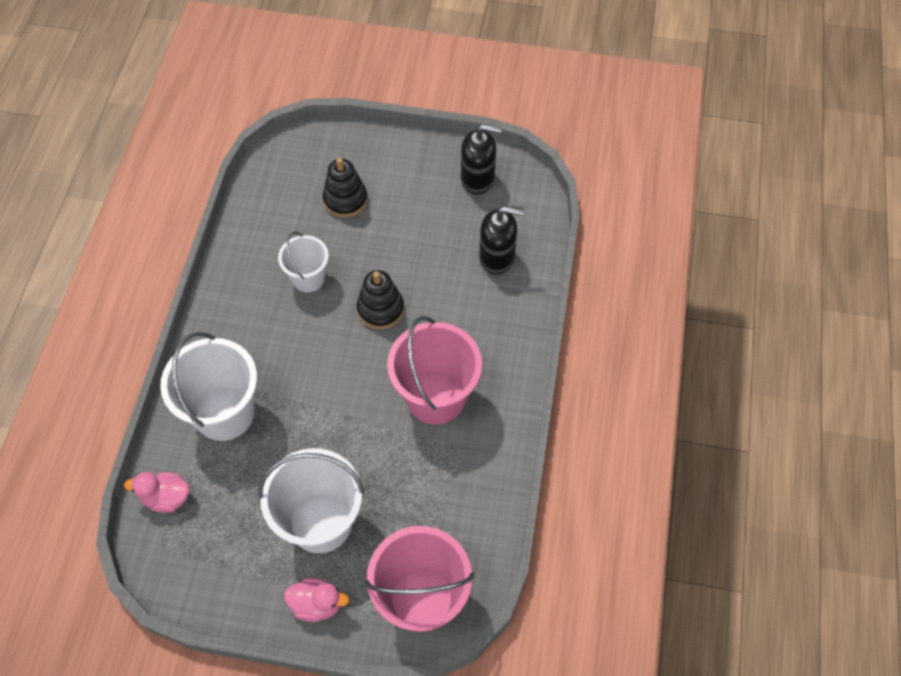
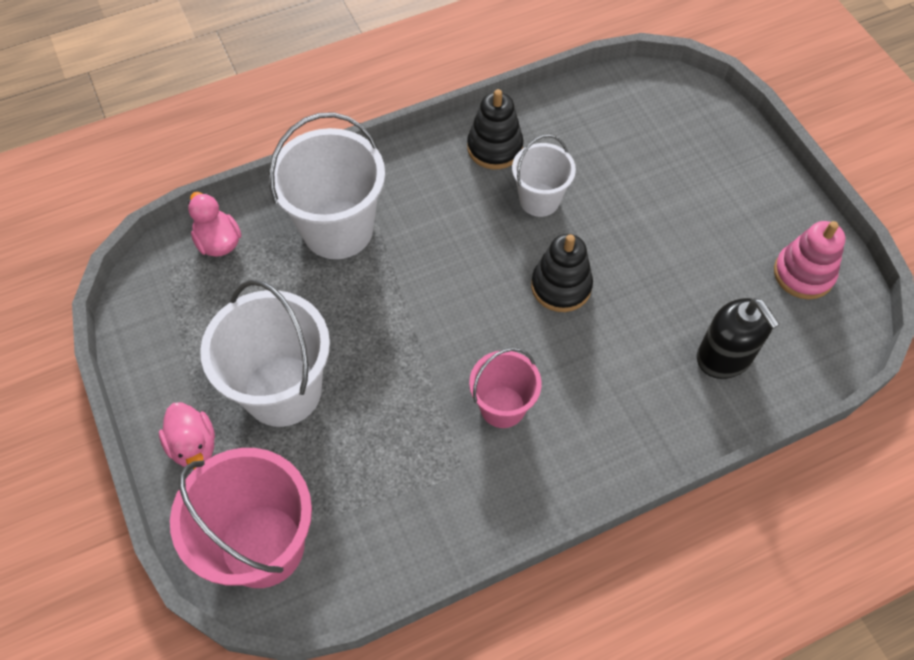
camera: 55 degrees right, 0 degrees up
black stacking toy [323,158,368,218] -> black stacking toy moved to [467,89,524,169]
pink bucket [387,316,482,425] -> pink bucket [469,348,542,428], size x0.58
black soap dispenser [461,124,502,195] -> pink stacking toy [774,221,845,299]

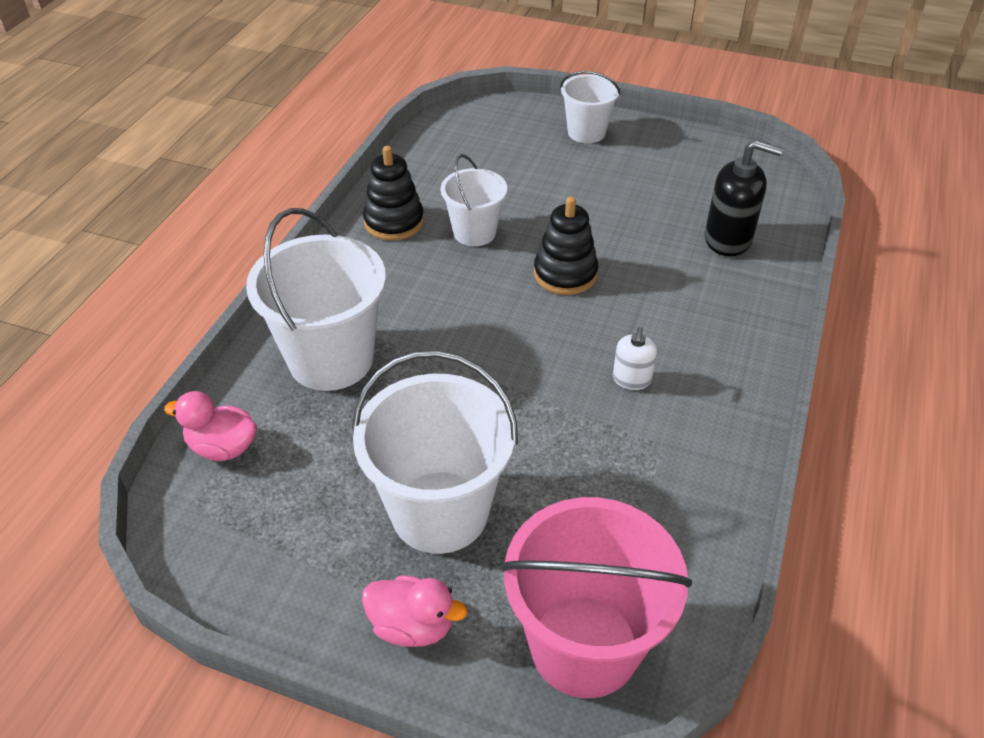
camera: 45 degrees left, 15 degrees down
pink bucket [469,348,542,428] -> white soap dispenser [613,327,657,390]
pink stacking toy [774,221,845,299] -> none
none -> white bucket [560,71,621,143]

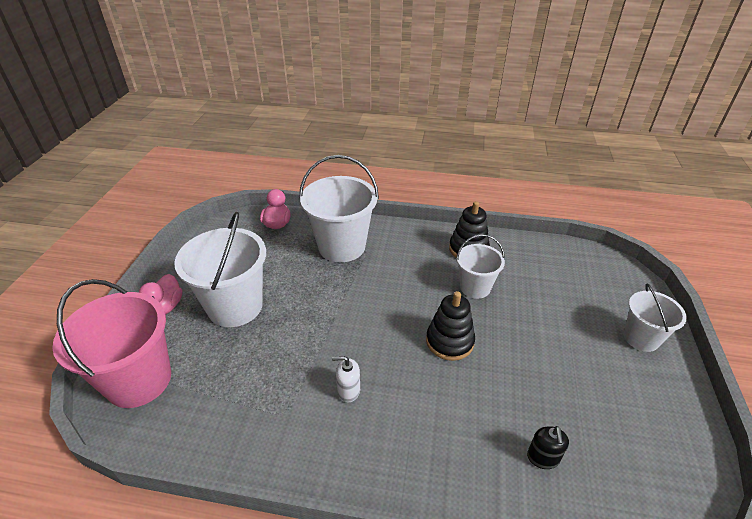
camera: 80 degrees right, 5 degrees down
black soap dispenser [705,140,783,256] -> black soap dispenser [527,426,569,469], size x0.56

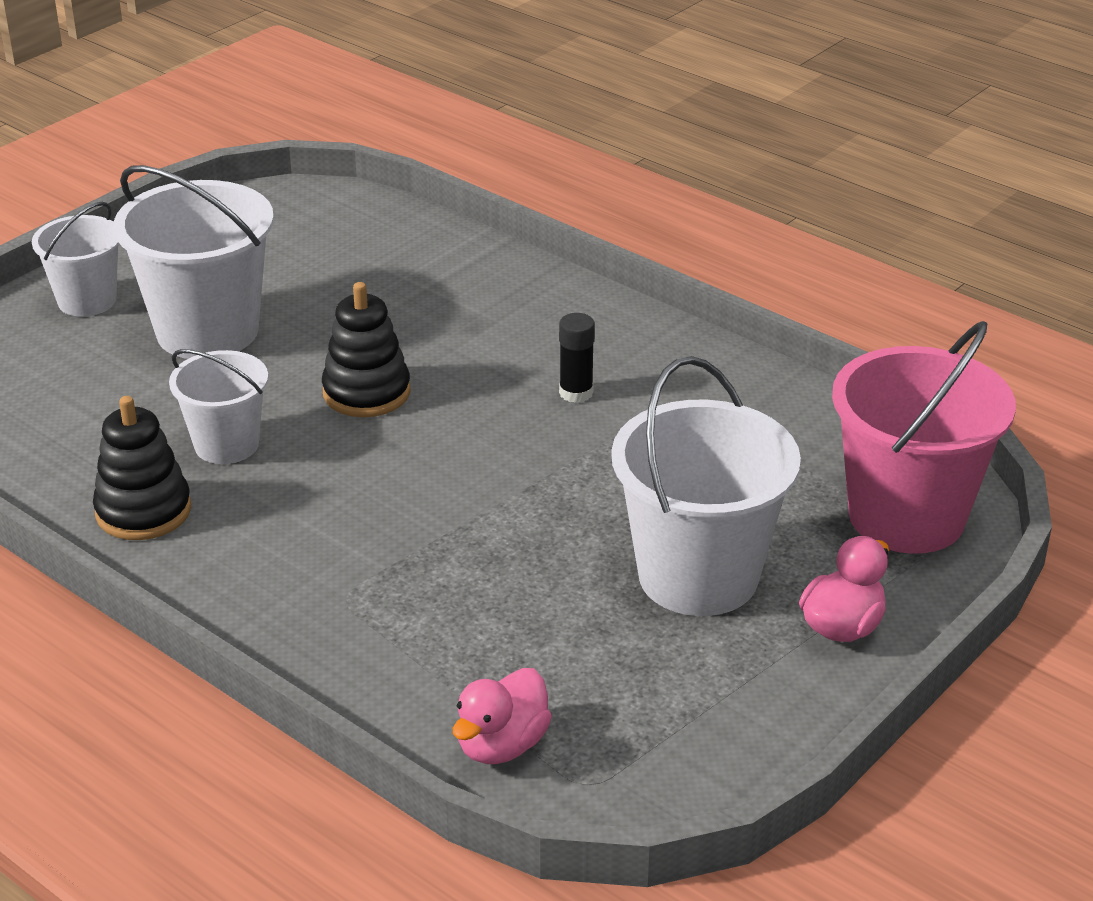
camera: 150 degrees left, 5 degrees down
white bucket [299,155,379,262] -> white bucket moved to [113,165,274,359]
white soap dispenser [332,356,360,402] -> black glue stick [559,313,595,403]
black soap dispenser [527,426,569,469] -> none

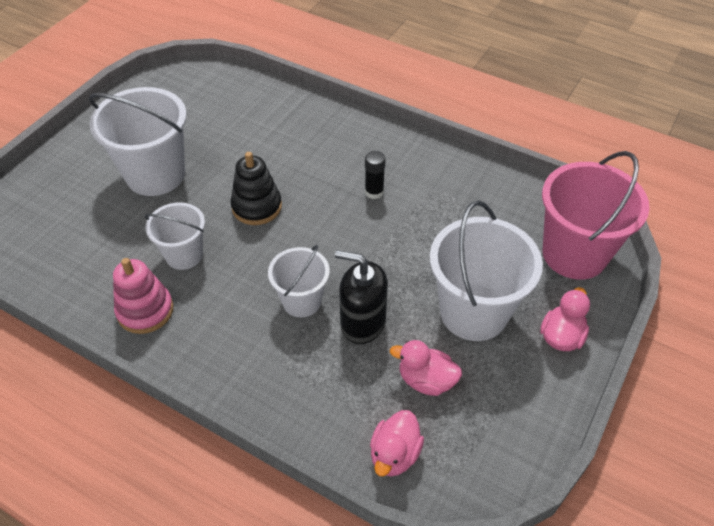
camera: 10 degrees left, 15 degrees up
white bucket [32,202,119,317] -> white bucket moved to [268,245,330,317]
black stacking toy [93,396,191,540] -> pink stacking toy [113,258,173,334]
none -> black soap dispenser [335,250,388,344]
none -> pink duck [390,340,462,396]

